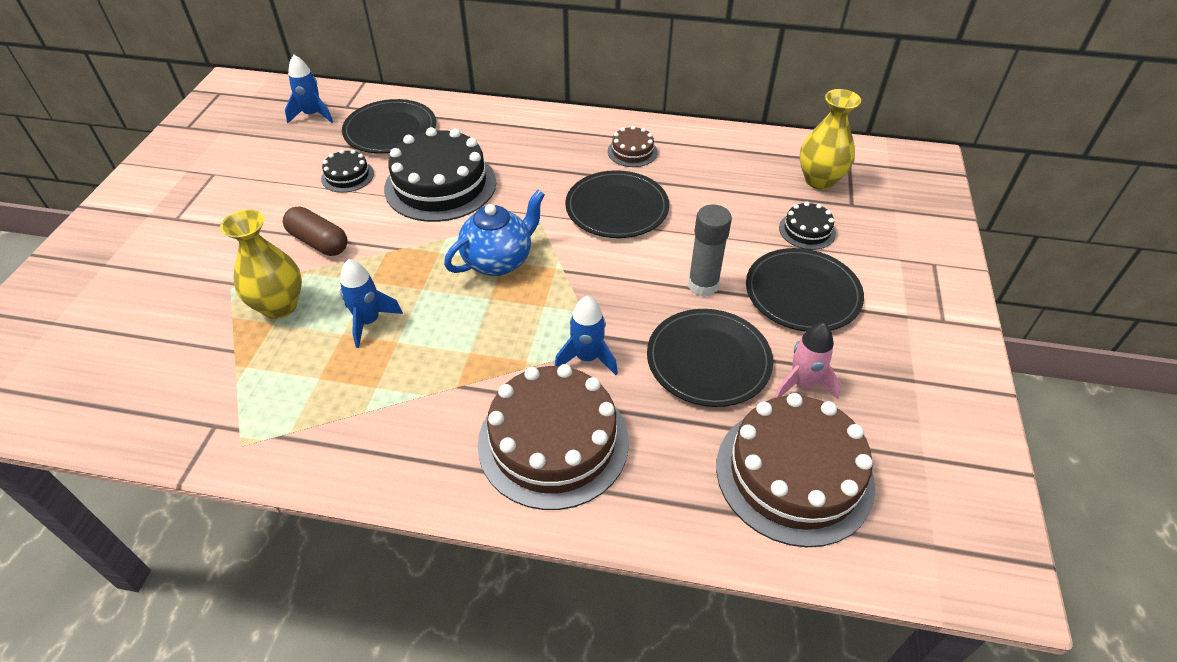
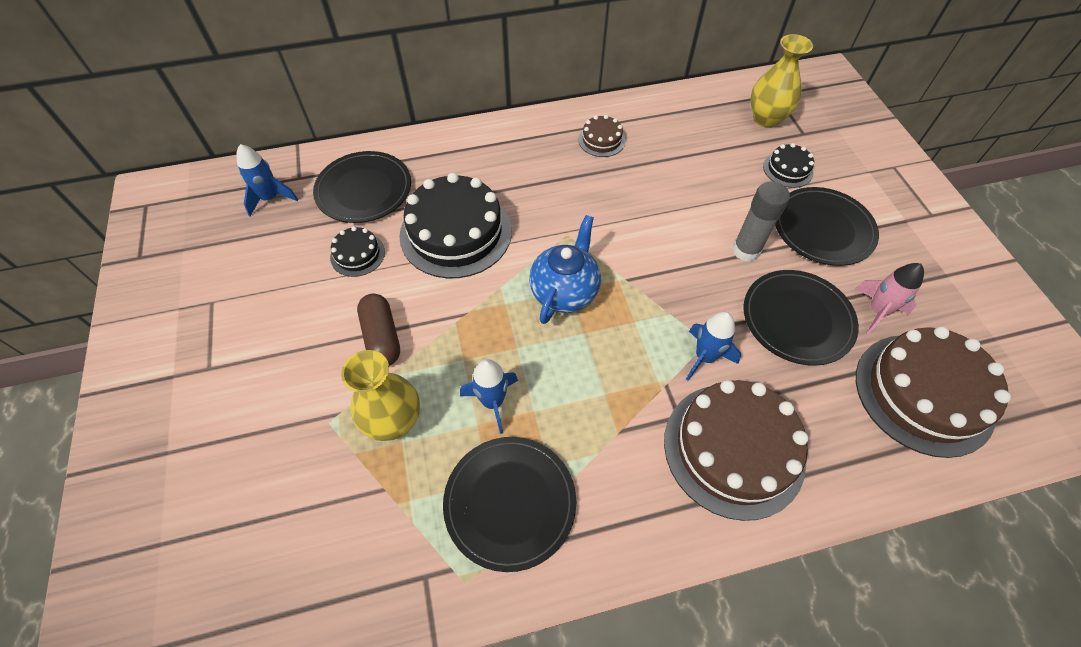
camera: 25 degrees left, 10 degrees up
brown capsule [283,206,348,256] -> brown capsule turned 60 degrees clockwise [357,294,400,366]
black plate [565,170,669,238] -> black plate moved to [443,437,576,572]

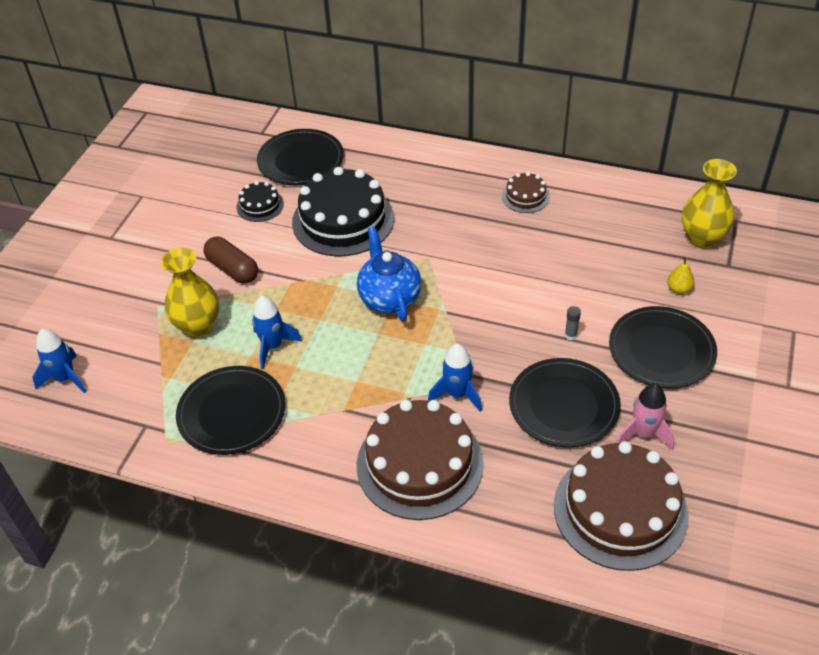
camera: 35 degrees right, 10 degrees down
blue rocket [236,144,298,216] -> blue rocket moved to [32,329,87,393]
brown capsule [357,294,400,366] -> brown capsule turned 60 degrees counterclockwise [203,237,258,284]
blue teapot [529,215,601,324] -> blue teapot turned 75 degrees counterclockwise [357,227,421,321]
grey glue stick [732,182,790,262] -> grey glue stick [565,306,581,340], size x0.45
black cake [763,143,814,188] -> yellow pear [667,257,694,294]

